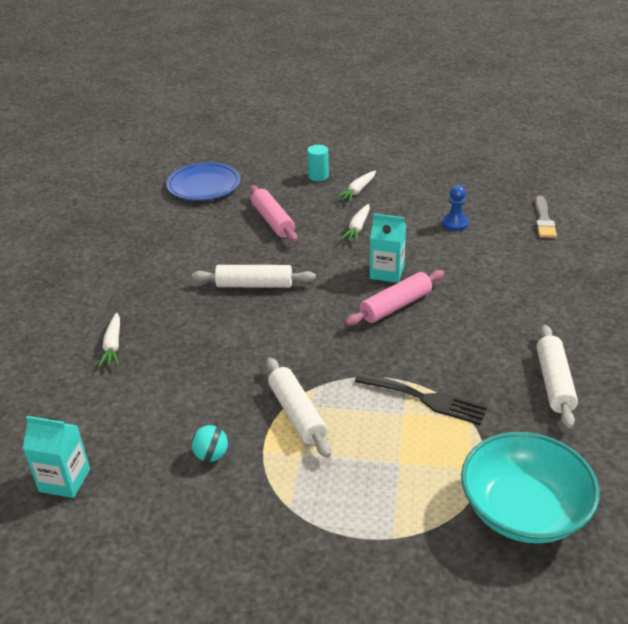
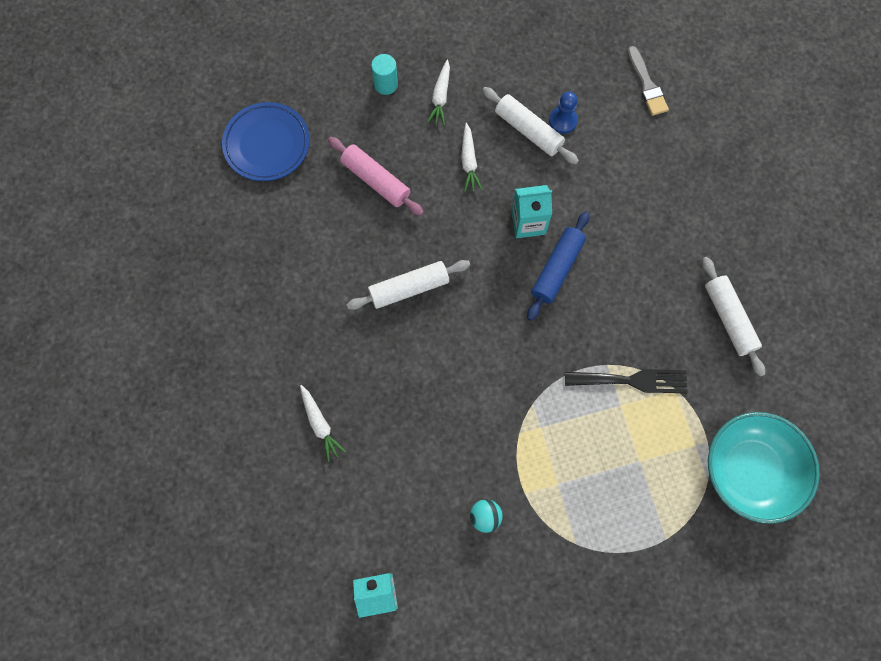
camera: 25 degrees left, 35 degrees up
white rolling pin [266,358,331,458] -> white rolling pin moved to [482,87,579,165]
pink rolling pin [345,270,445,326] -> blue rolling pin [527,211,590,321]

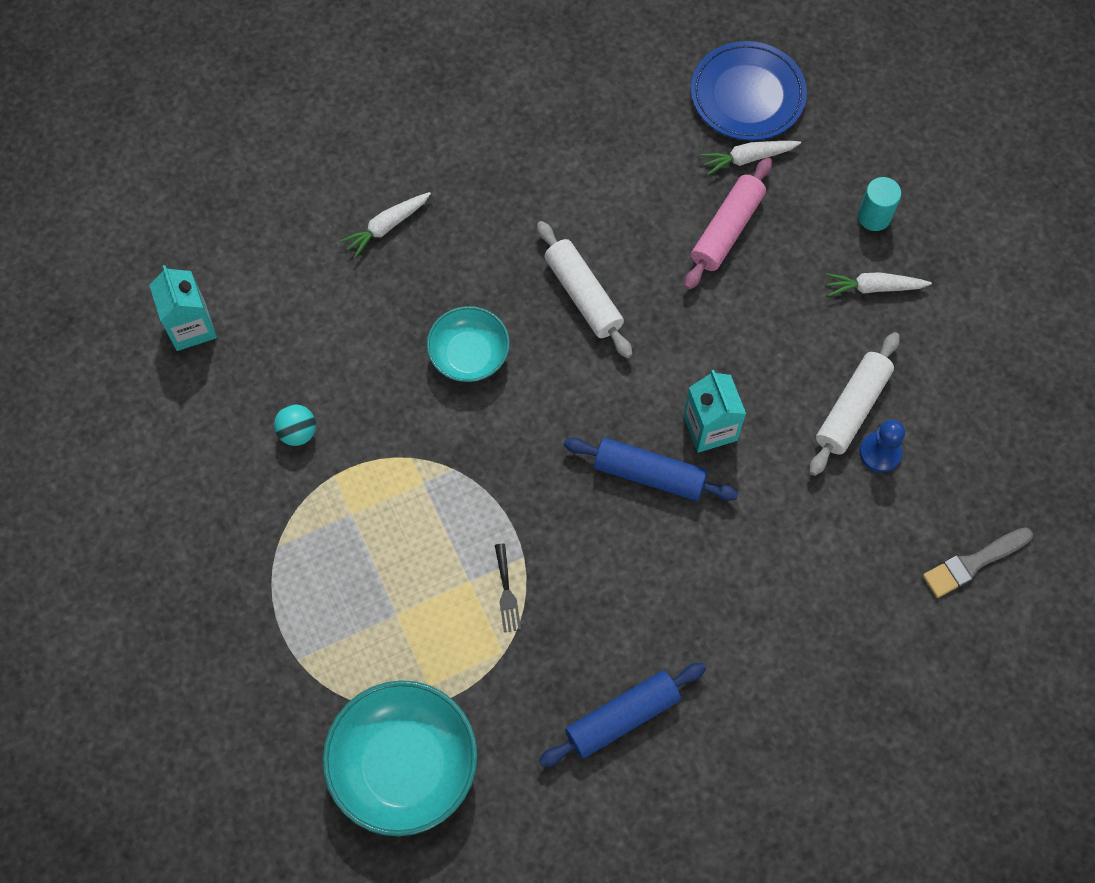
camera: 80 degrees right, 5 degrees down
white carrot [461,123,483,192] -> white carrot moved to [701,141,801,175]
black fork [565,369,688,393] -> black fork [495,543,521,632], size x0.53
white rolling pin [702,257,765,377] -> blue rolling pin [539,663,706,767]
none -> turquoise bowl [426,306,510,382]

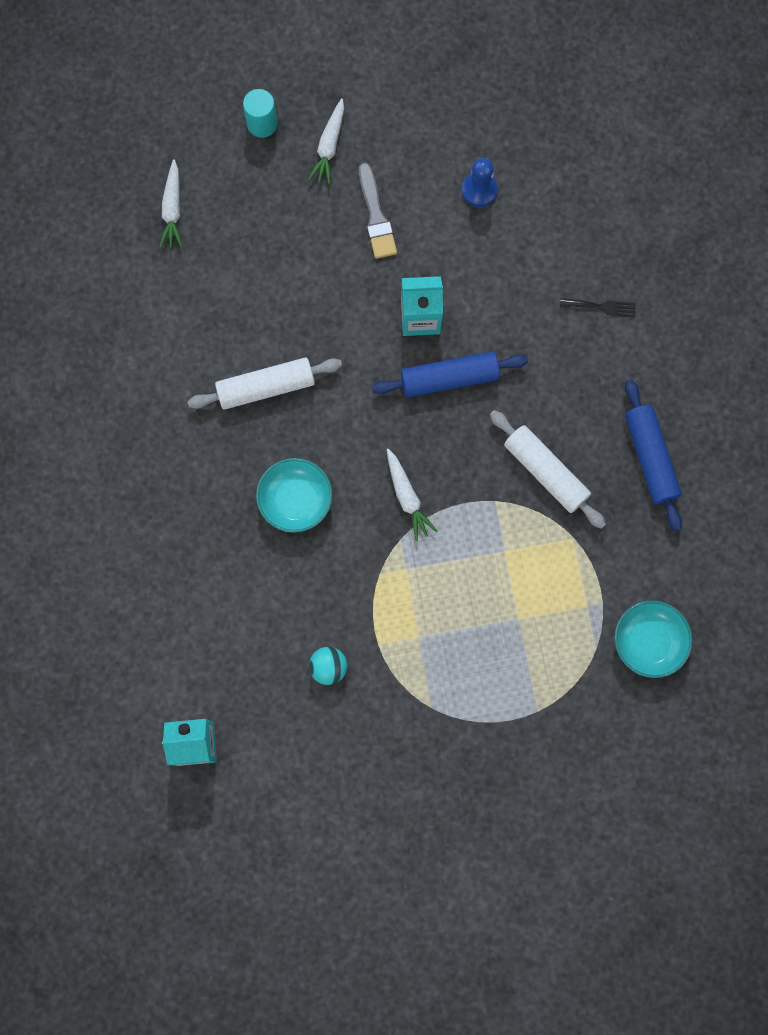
camera: 75 degrees left, 10 degrees up
turquoise bowl [323,680,478,836] -> turquoise bowl [615,600,692,678], size x0.60
white carrot [340,192,431,258] -> white carrot moved to [387,449,437,541]
black fork [495,543,521,632] -> black fork moved to [560,298,636,317]
blue rolling pin [564,438,739,501] -> blue rolling pin turned 45 degrees clockwise [372,352,528,397]
pink rolling pin [684,157,772,290] -> none
blue plate [691,41,807,141] -> none
white rolling pin [810,332,900,476] -> white rolling pin moved to [490,410,606,529]
grey brush [923,527,1033,598] -> grey brush moved to [359,163,397,259]

